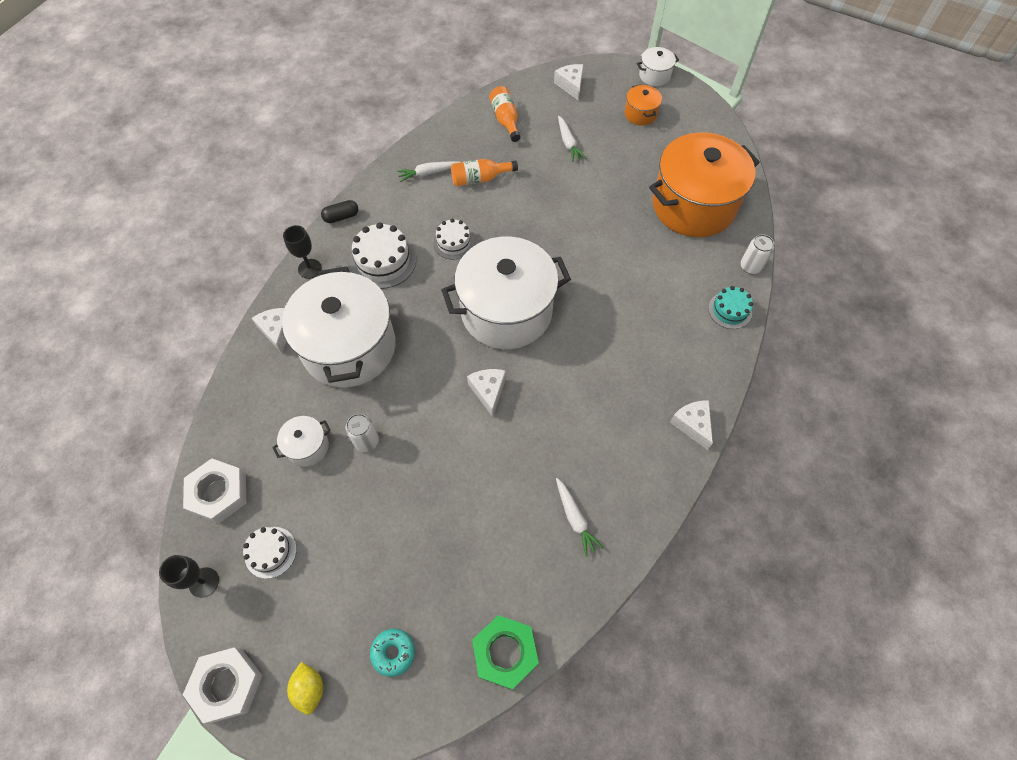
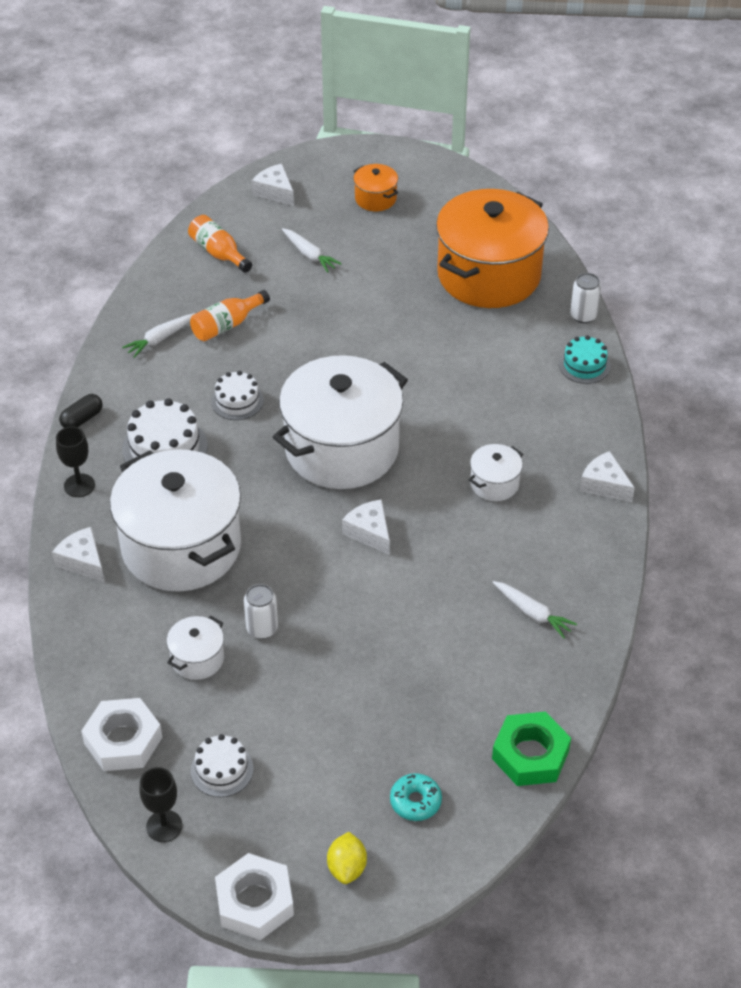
camera: 25 degrees left, 15 degrees down
yellow lemon [287,662,323,715] -> yellow lemon turned 45 degrees clockwise [327,832,367,884]
white pot [637,47,679,86] -> white pot moved to [469,444,523,501]

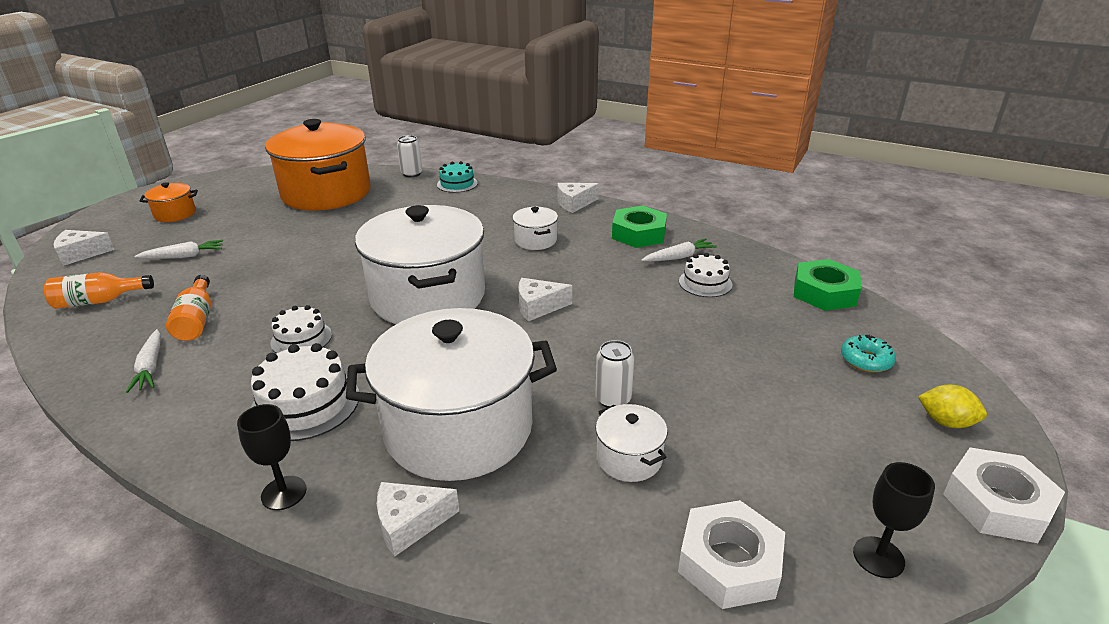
camera: 65 degrees left, 15 degrees down
black capsule [59,394,103,428] -> none
white cake [191,734,254,797] -> white cake moved to [679,253,732,297]
none -> green nut [612,206,667,248]

